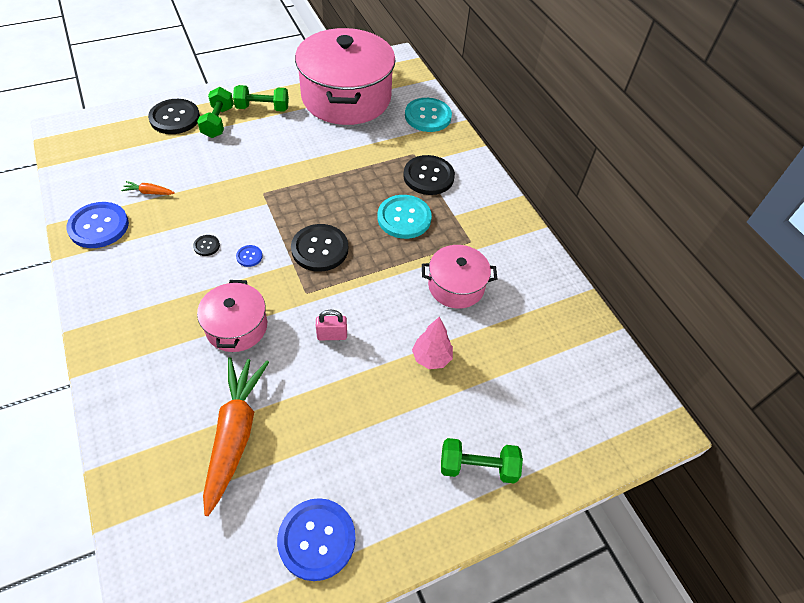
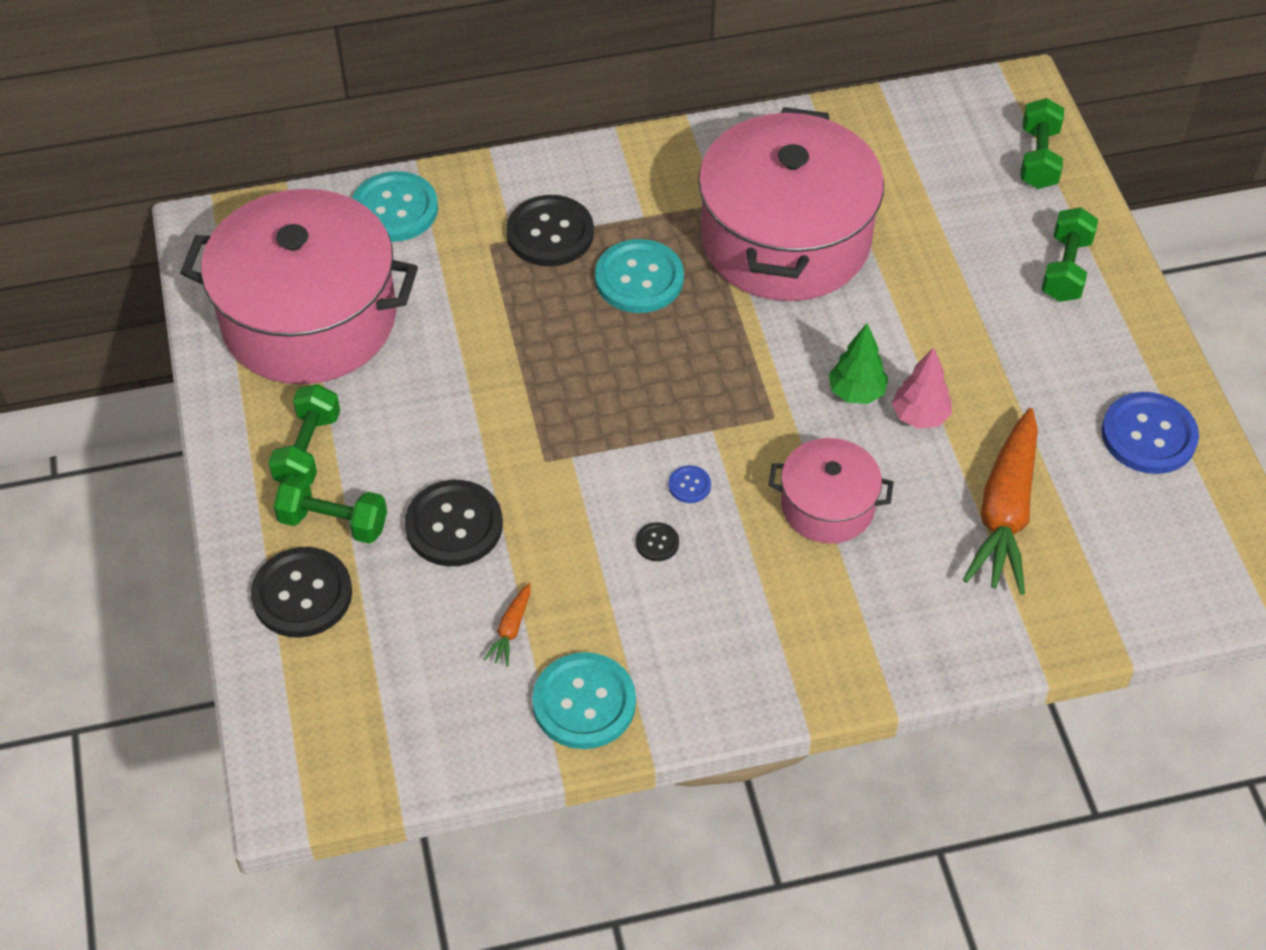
camera: 75 degrees left, 0 degrees up
blue button [67,202,129,248] -> turquoise button [532,652,636,749]
orange carrot [203,357,269,516] -> orange carrot turned 90 degrees counterclockwise [963,408,1038,595]
black button [291,224,348,272] -> black button moved to [405,480,503,566]
pink padlock [316,310,347,340] -> green tree [828,323,888,404]
pink tree [412,317,453,369] -> pink tree moved to [892,347,952,429]
pink pot [422,245,497,309] -> pink pot [698,107,884,301], size x2.00
none -> green dumbbell [1020,98,1064,189]

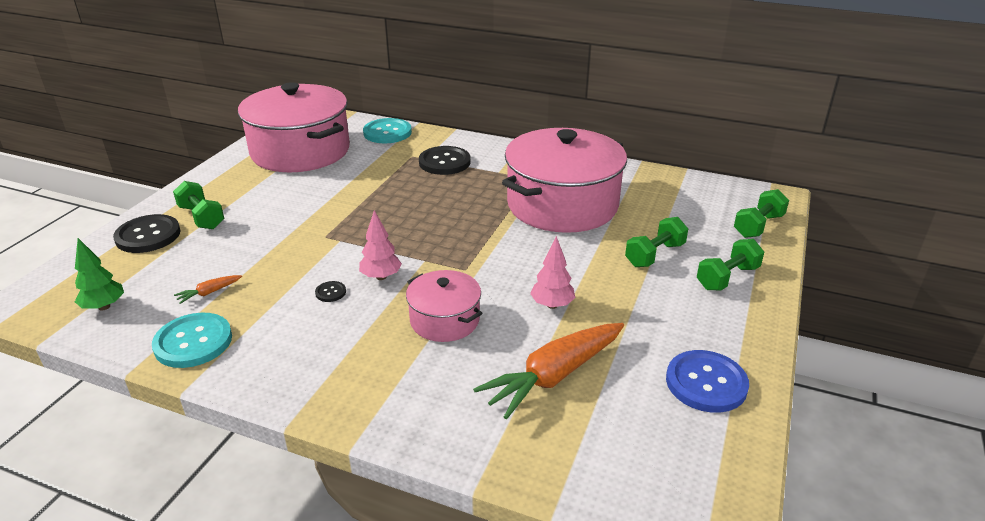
camera: 35 degrees right, 20 degrees down
green dumbbell [268,384,340,485] -> green dumbbell moved to [625,217,688,267]
black button [405,480,503,566] -> none
turquoise button [595,239,684,313] -> none
blue button [668,465,711,503] -> pink tree [359,210,402,280]
green tree [828,323,888,404] -> green tree moved to [75,238,124,310]

